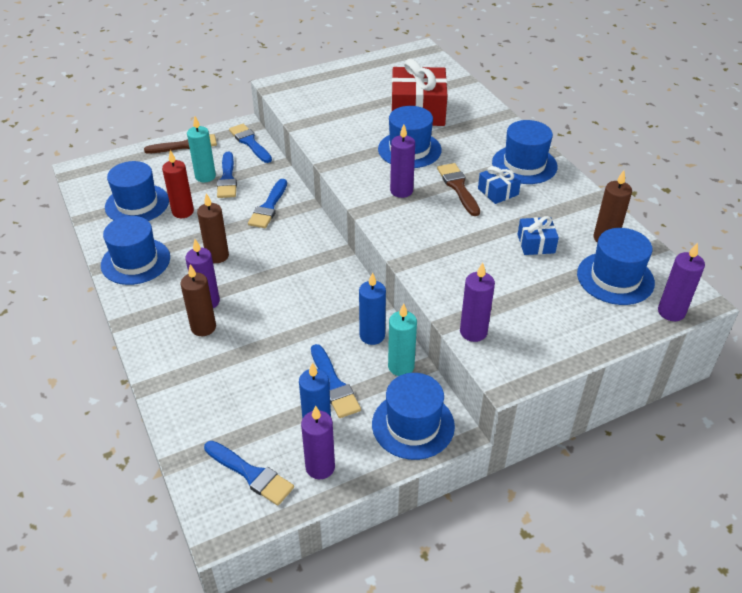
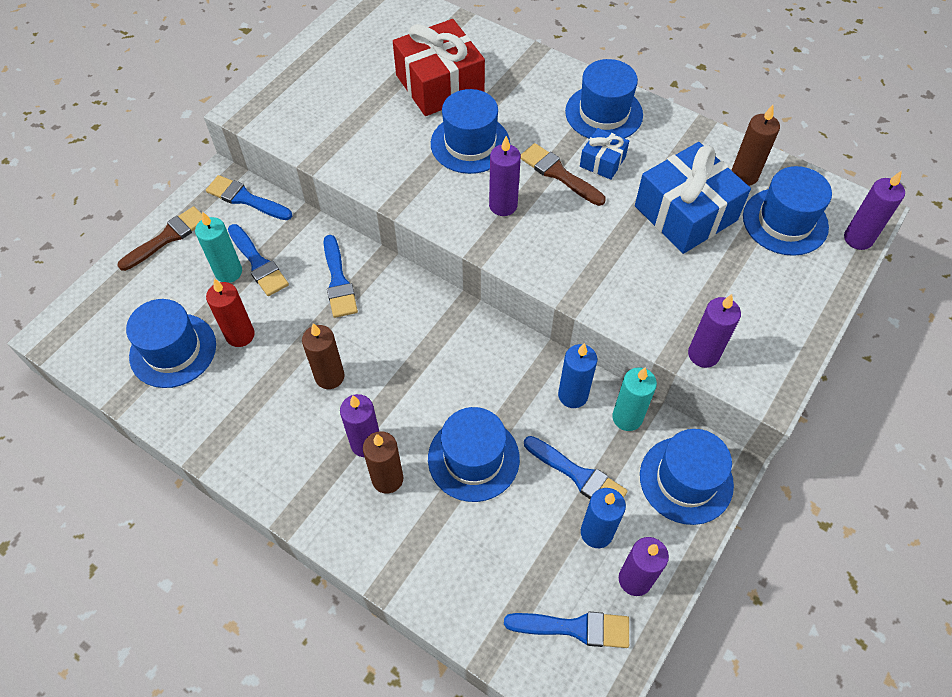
camera: 30 degrees left, 15 degrees up
blue hat [101,216,170,285] -> blue hat moved to [428,407,520,502]
blue gift [518,216,559,255] -> blue gift [635,142,751,254], size x2.01

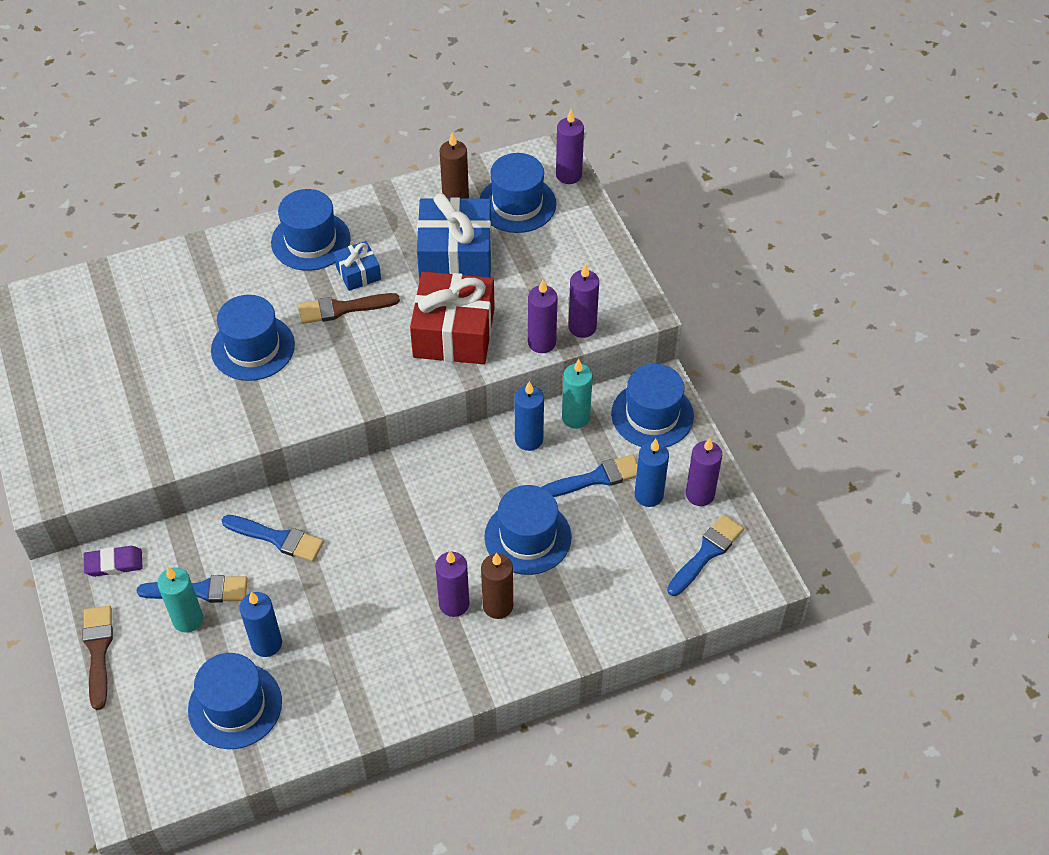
camera: 55 degrees left, 5 degrees down
blue brush [206,175,292,220] -> purple eraser [84,546,142,577]
red candle [206,279,255,347] -> blue candle [239,592,282,657]
brown candle [302,323,345,389] -> none
red gift [393,19,485,116] -> red gift moved to [410,271,495,364]
purple candle [489,136,521,216] -> purple candle moved to [528,280,558,353]

